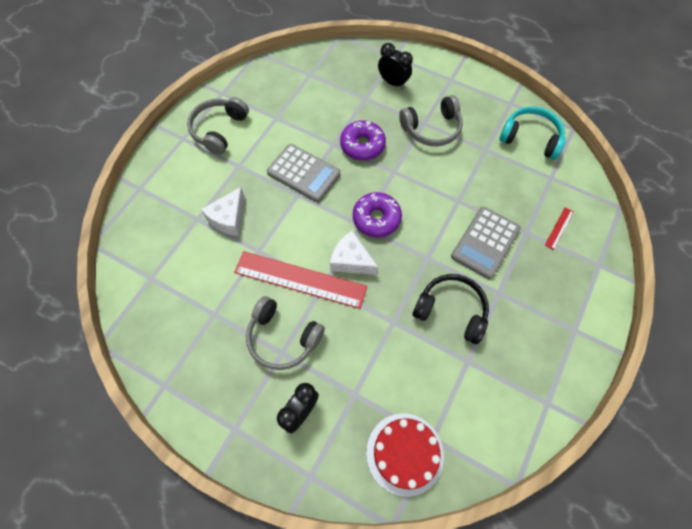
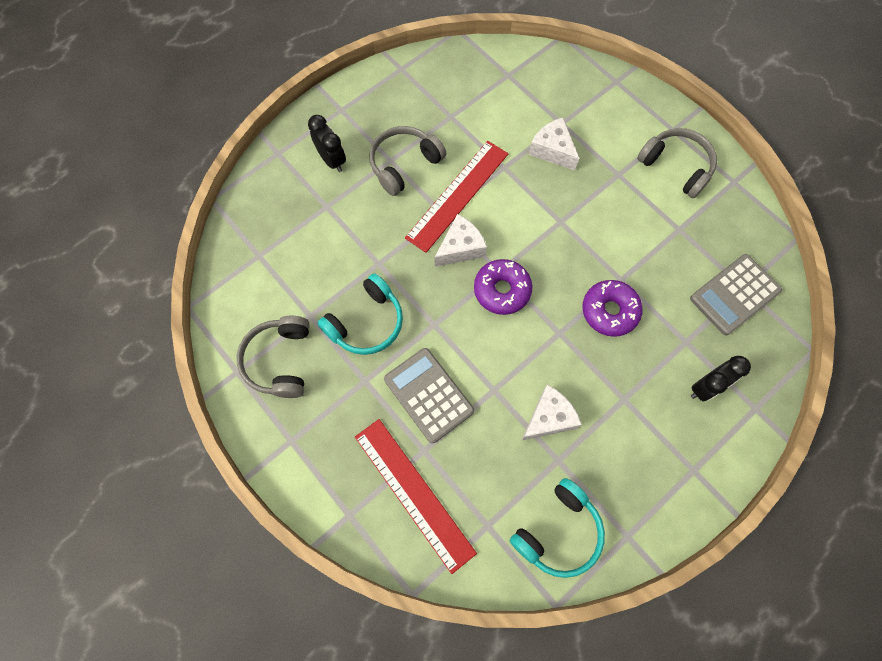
camera: 110 degrees right, 5 degrees up
grey calculator [267,144,340,202] -> grey calculator moved to [690,254,782,335]
red cake [366,413,444,497] -> none
grey headphones [399,95,463,146] -> grey headphones moved to [237,316,310,398]
black headphones [413,274,489,344] -> turquoise headphones [317,273,403,355]
red ruler [545,208,573,250] -> red ruler [355,419,477,574], size x2.46
none -> white cheese [521,385,582,441]

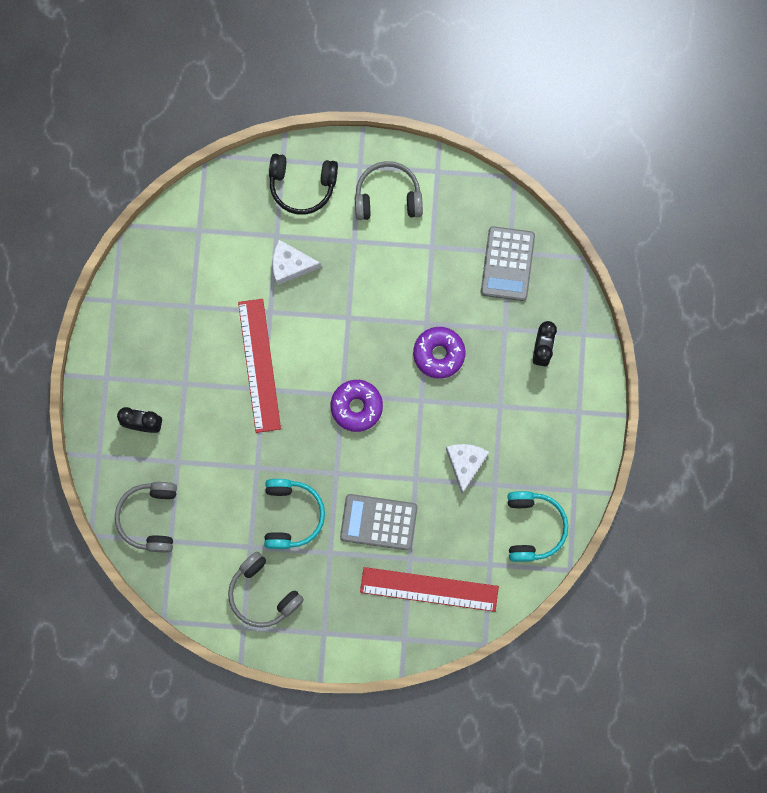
camera: 45 degrees left, 10 degrees up
grey headphones [369,126,446,196] -> grey headphones moved to [115,482,177,553]
white cheese [435,214,487,267] -> none
none -> black headphones [269,154,338,215]

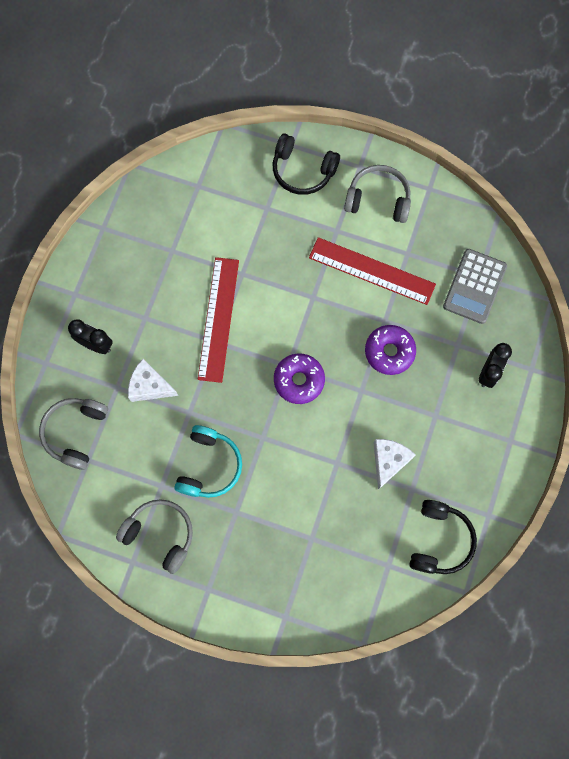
camera: 15 degrees right, 5 degrees down
grey headphones [228,551,304,628] -> grey headphones turned 150 degrees clockwise [116,499,193,574]
white cheese [273,240,321,285] -> white cheese moved to [128,359,178,402]
grey calculator [340,494,417,551] -> none
red ruler [360,567,499,612] -> red ruler moved to [309,237,436,305]
turquoise headphones [507,491,568,562] -> black headphones [409,500,477,574]

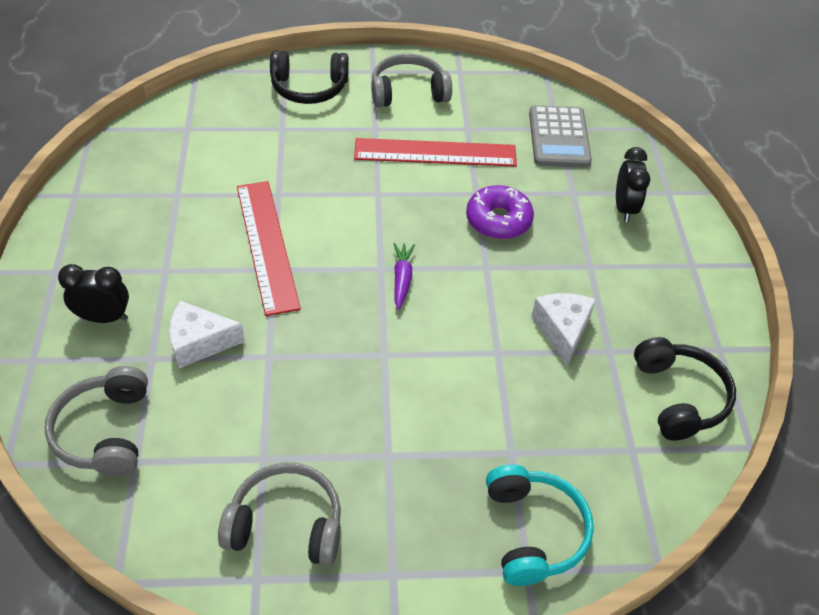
camera: 25 degrees left, 25 degrees down
turquoise headphones [174,425,242,498] -> turquoise headphones moved to [486,464,594,586]
purple donut [274,353,325,404] -> purple carrot [393,243,415,310]

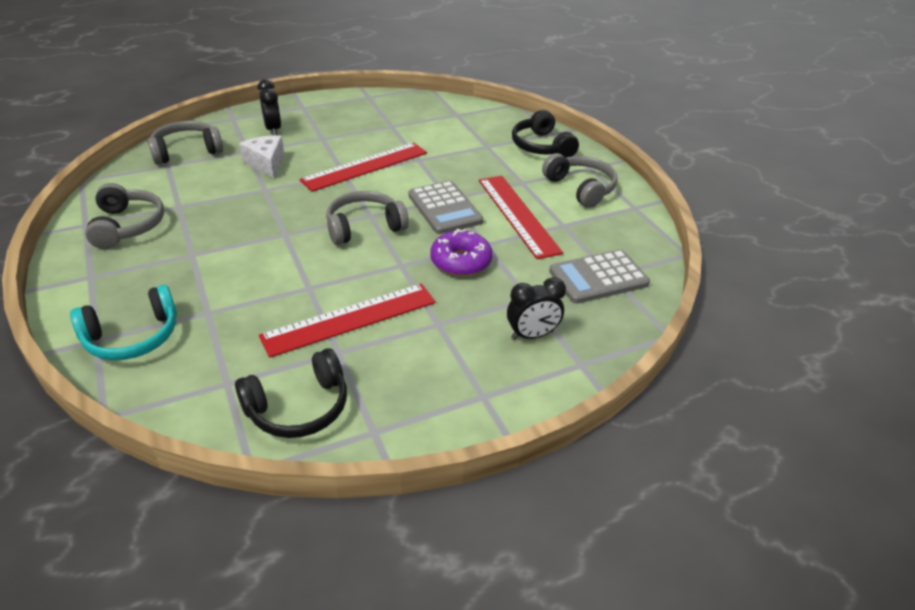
camera: 70 degrees right, 10 degrees down
purple carrot [393,243,415,310] -> grey headphones [326,191,409,245]
white cheese [532,293,596,365] -> red ruler [259,284,436,358]
none -> grey calculator [408,181,483,234]

